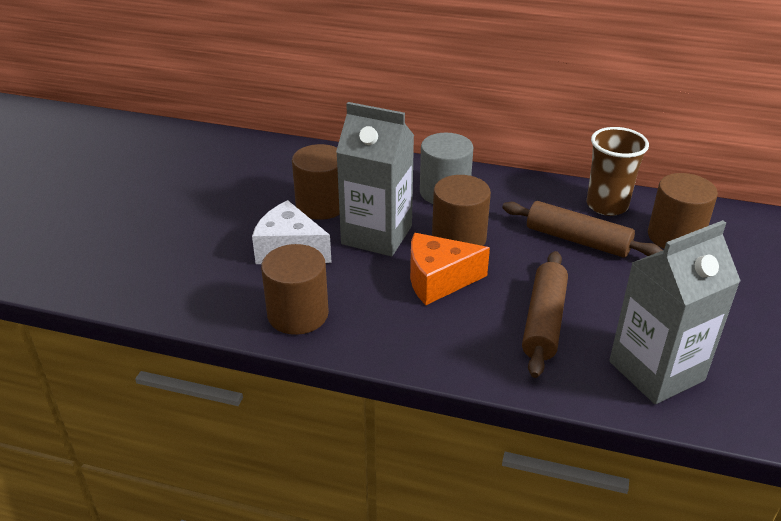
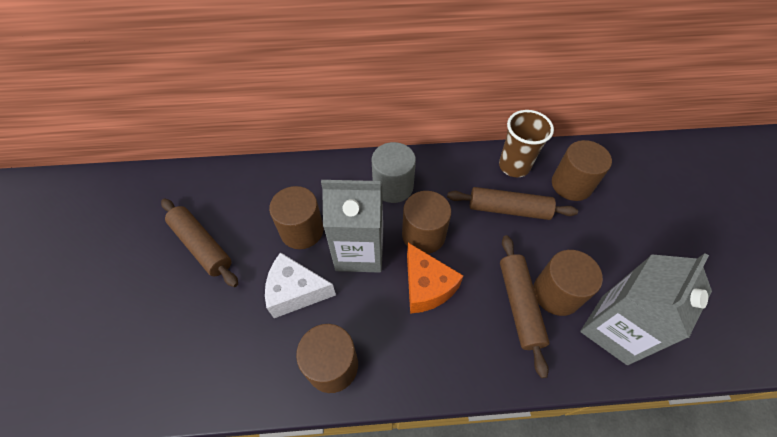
camera: 20 degrees left, 20 degrees up
orange cheese [410,233,490,305] -> orange cheese turned 90 degrees counterclockwise [407,243,464,314]
none -> brown rolling pin [161,198,238,287]
none -> brown cylinder [534,250,603,316]

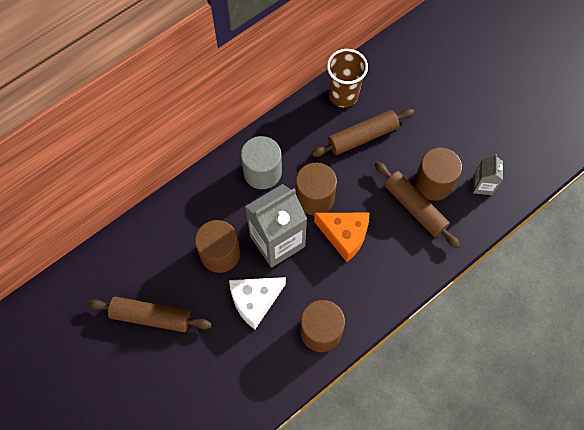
camera: 35 degrees left, 10 degrees up
brown cylinder [552,140,612,201] -> none
grey carton [580,253,712,365] -> grey carton [473,154,503,195], size x0.50

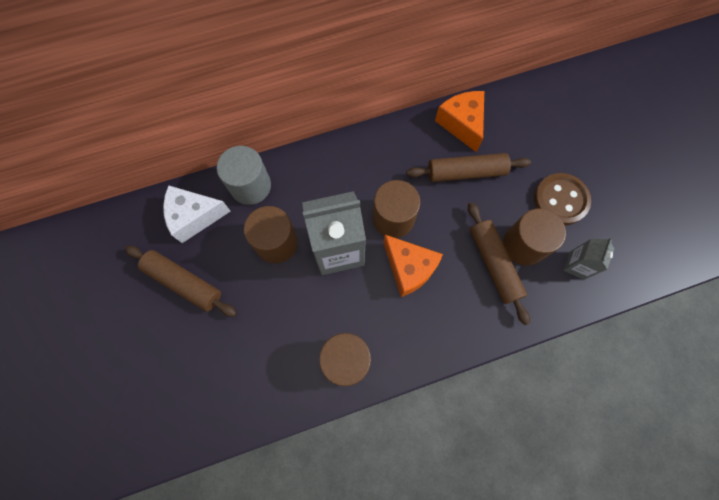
camera: 20 degrees right, 5 degrees up
white cheese [229,277,286,329] -> white cheese moved to [163,185,231,243]
grey cylinder [241,136,282,189] -> grey cylinder moved to [217,146,271,205]
brown cup [327,49,368,107] -> orange cheese [435,91,484,152]
none -> brown button [534,173,591,225]

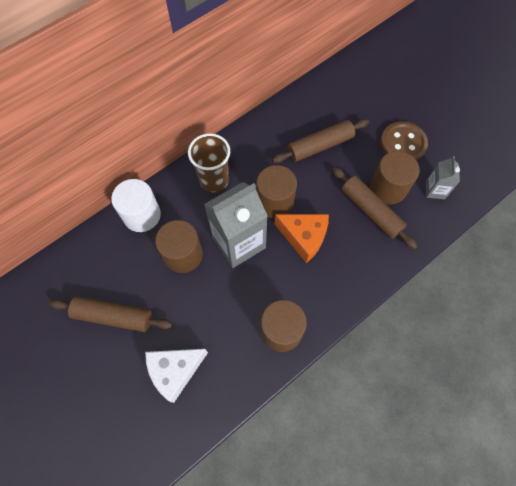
camera: 20 degrees left, 5 degrees down
white cheese [163,185,231,243] -> white cheese moved to [145,349,208,403]
grey cylinder [217,146,271,205] -> white cylinder [111,179,161,232]
orange cheese [435,91,484,152] -> none
none -> brown cup [188,133,230,192]

